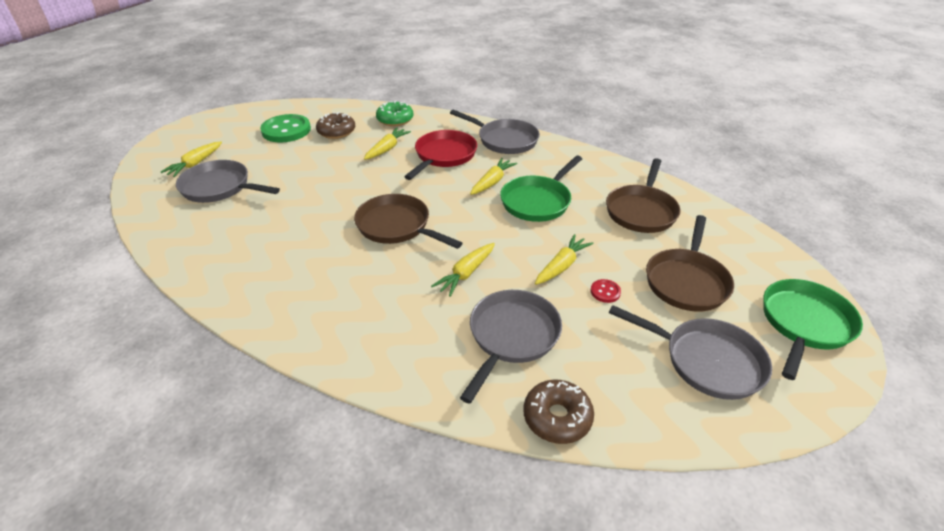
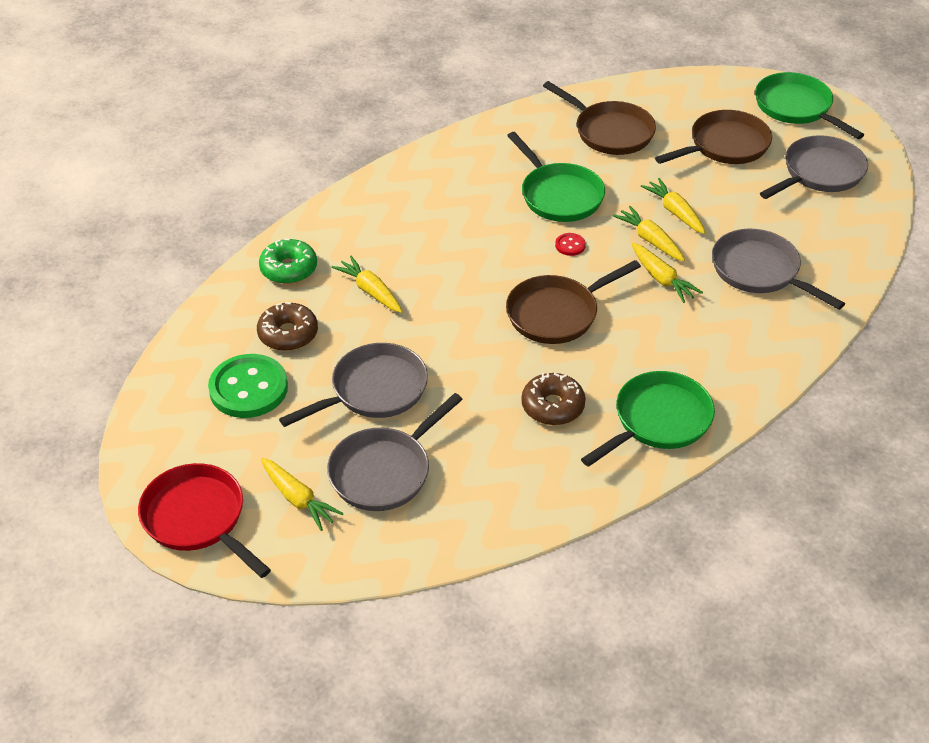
camera: 70 degrees left, 5 degrees up
red pan [404,130,477,180] -> red pan moved to [138,463,271,578]
grey pan [450,110,540,154] -> grey pan moved to [279,343,428,427]
yellow carrot [470,158,518,195] -> yellow carrot moved to [612,206,685,261]
brown donut [523,380,594,444] -> brown donut moved to [521,373,586,425]
red button [591,279,621,303] -> red button moved to [555,233,586,256]
brown pan [646,215,734,312] -> brown pan turned 75 degrees counterclockwise [655,110,772,164]
none -> green pan [581,371,715,467]

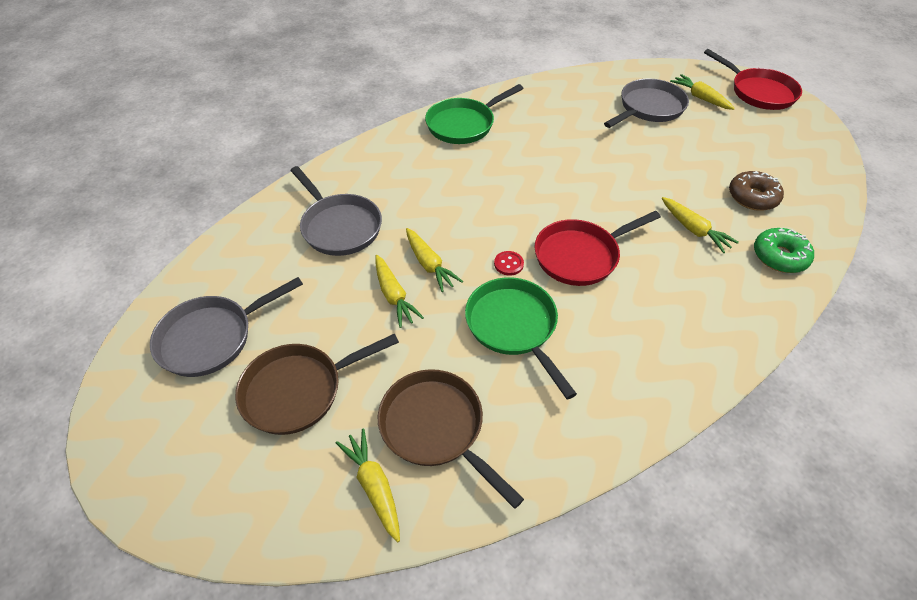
camera: 175 degrees left, 5 degrees up
green button [208,354,288,418] -> none
grey pan [279,343,428,427] -> none
brown pan [506,260,641,344] -> none
brown donut [521,373,586,425] -> none
yellow carrot [631,243,703,303] -> yellow carrot moved to [336,428,400,542]
green pan [755,72,864,139] -> none
none -> red pan [534,211,661,286]

